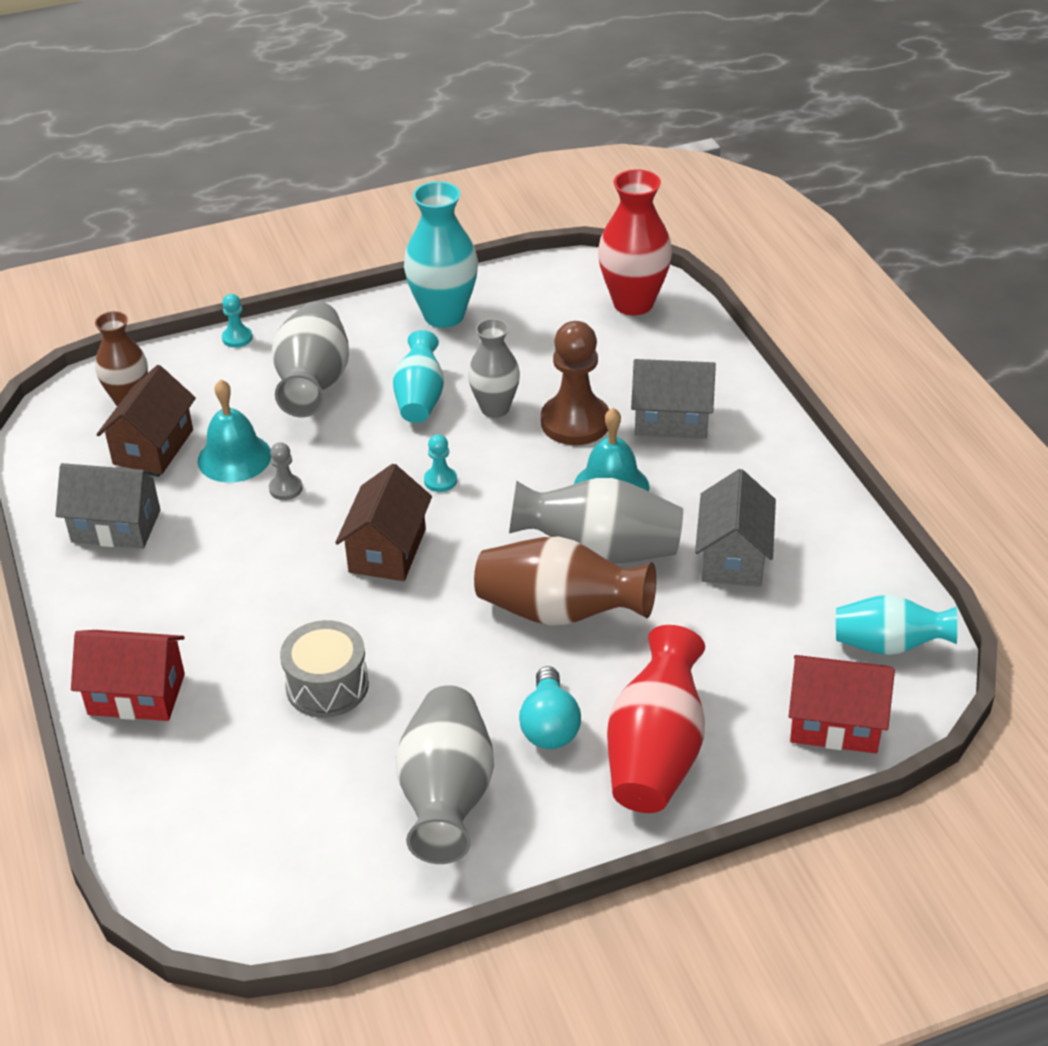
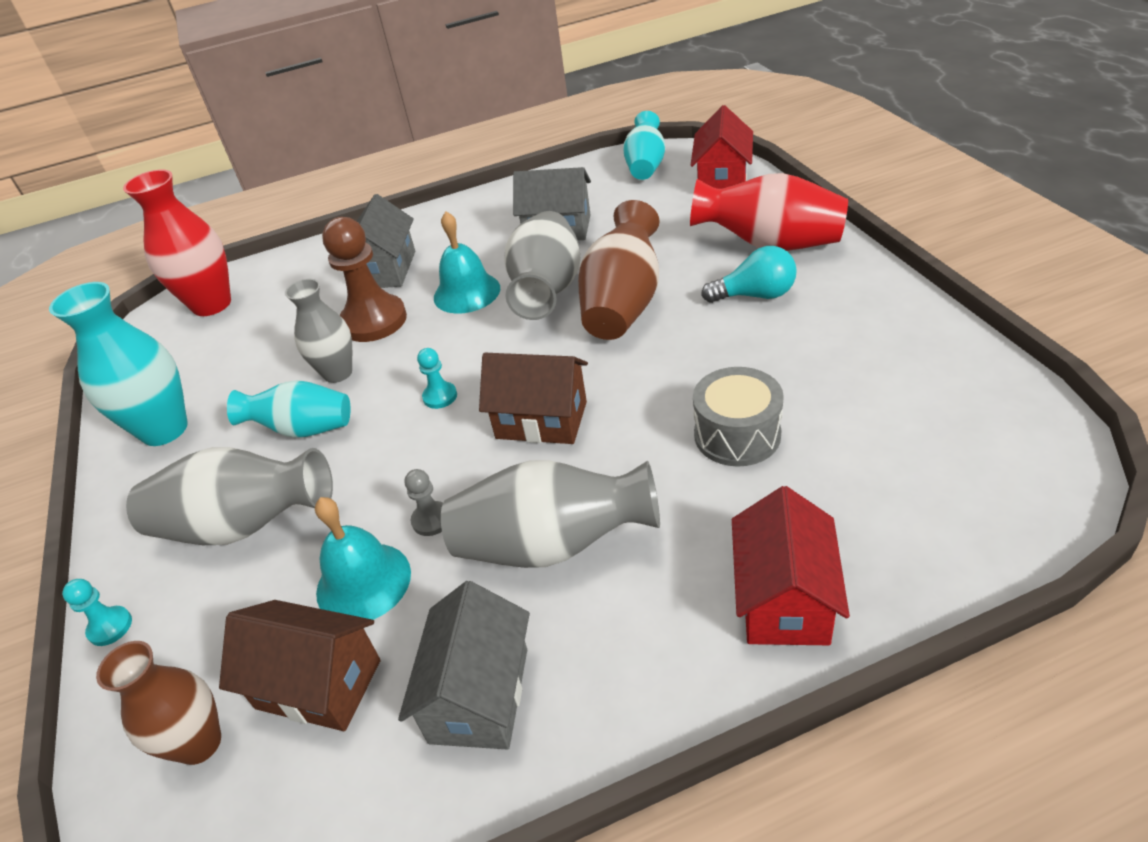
camera: 85 degrees left, 0 degrees up
grey vase [396,685,494,864] -> grey vase moved to [441,460,660,568]

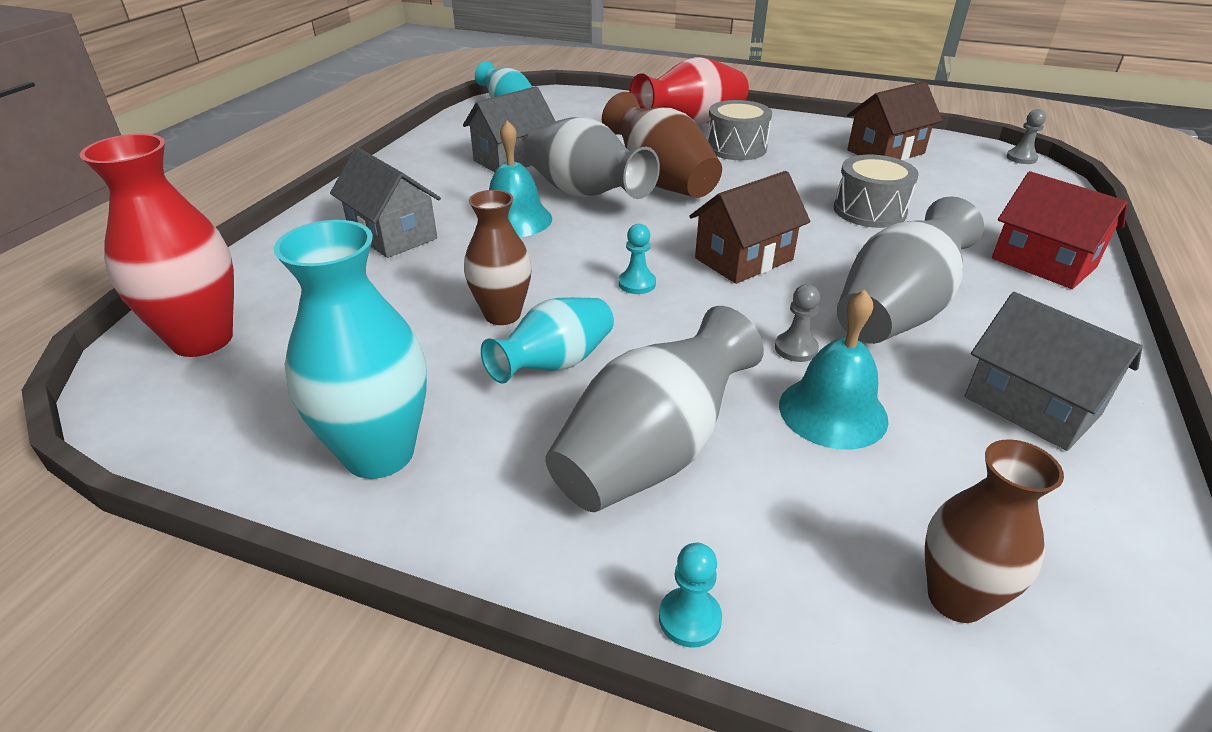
camera: 55 degrees left, 5 degrees down
brown house [219,600,381,731] -> brown house moved to [847,81,942,161]
grey vase [285,279,352,383] -> brown vase [464,190,532,325]
brown pawn [322,217,407,342] -> none
red house [691,105,753,189] -> none
turquoise light bulb [701,246,797,303] -> grey drum [707,100,772,160]
none -> grey pawn [1006,109,1046,164]

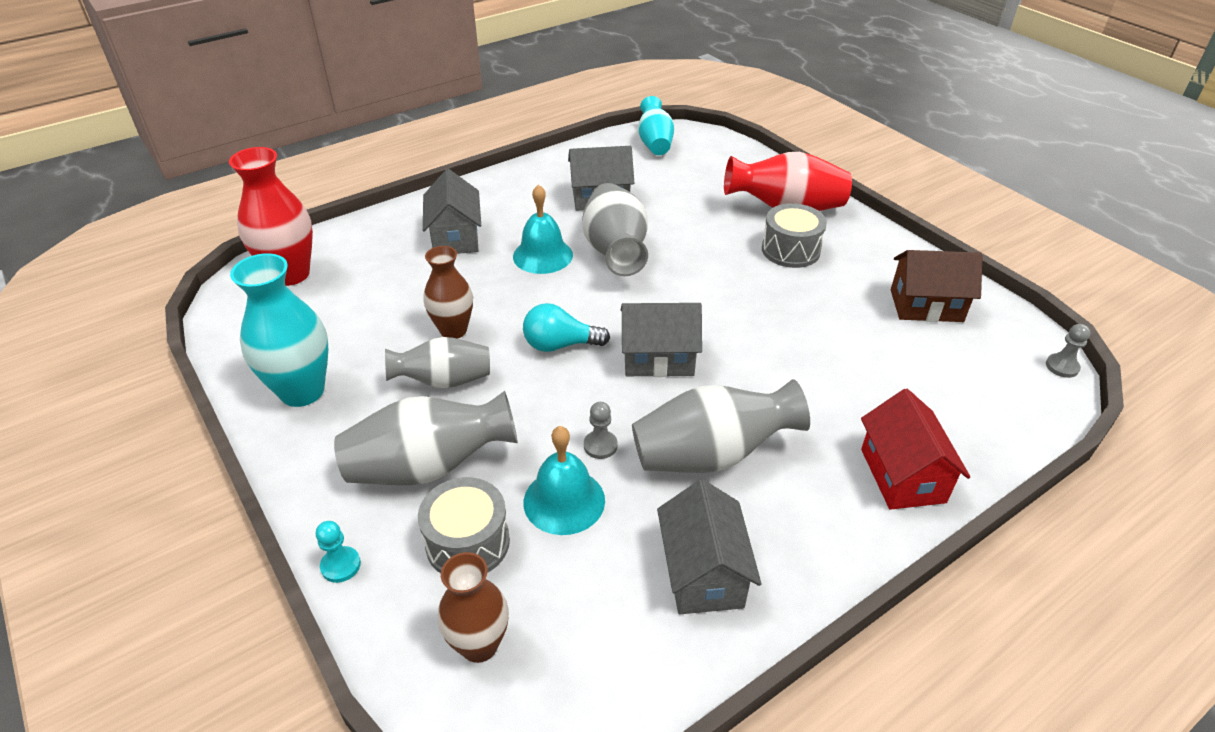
camera: 35 degrees right, 5 degrees up
turquoise vase [481,297,614,384] -> grey vase [385,337,490,388]
brown vase [602,92,722,198] -> none
turquoise pawn [618,224,656,294] -> turquoise light bulb [523,303,610,352]
brown house [689,171,810,284] -> grey house [621,303,702,377]
grey drum [833,155,919,228] -> grey drum moved to [418,477,510,573]

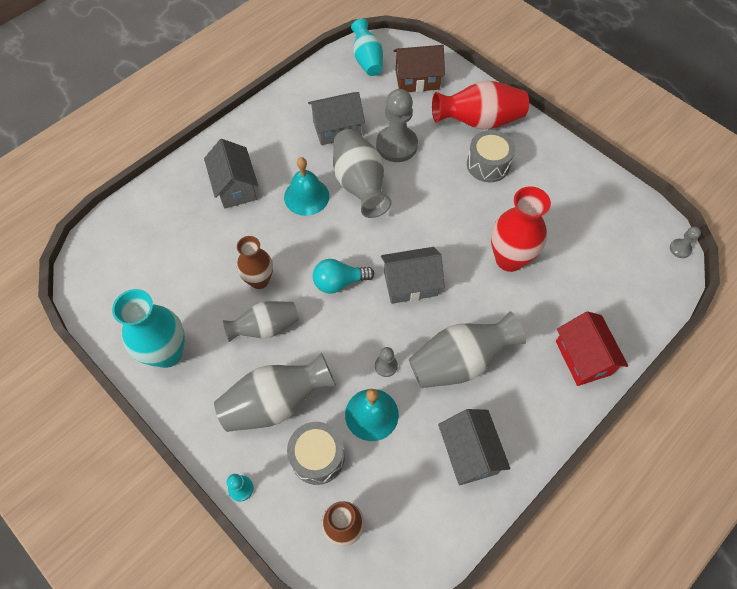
camera: 10 degrees left, 20 degrees up
red vase [229,147,313,286] -> red vase moved to [491,186,551,272]
brown house [891,250,983,322] -> brown house moved to [394,45,445,92]
none -> grey pawn [376,89,418,162]

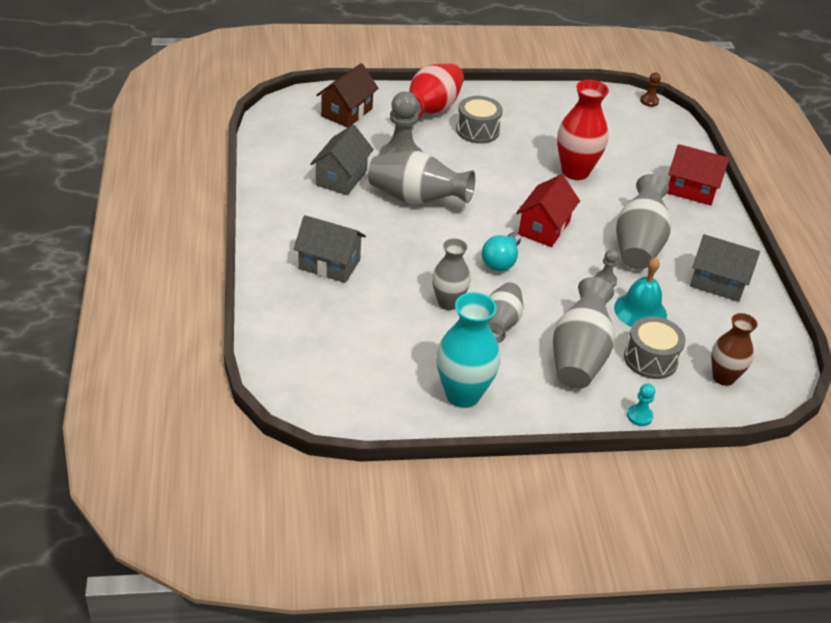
camera: 55 degrees left, 20 degrees down
brown vase [237,236,273,289] -> grey vase [432,238,471,310]
turquoise bell [284,157,329,216] -> none
turquoise vase [351,19,383,76] -> none
grey house [381,247,445,304] -> red house [516,174,580,247]
grey pawn [670,227,701,258] -> brown pawn [640,72,661,107]

